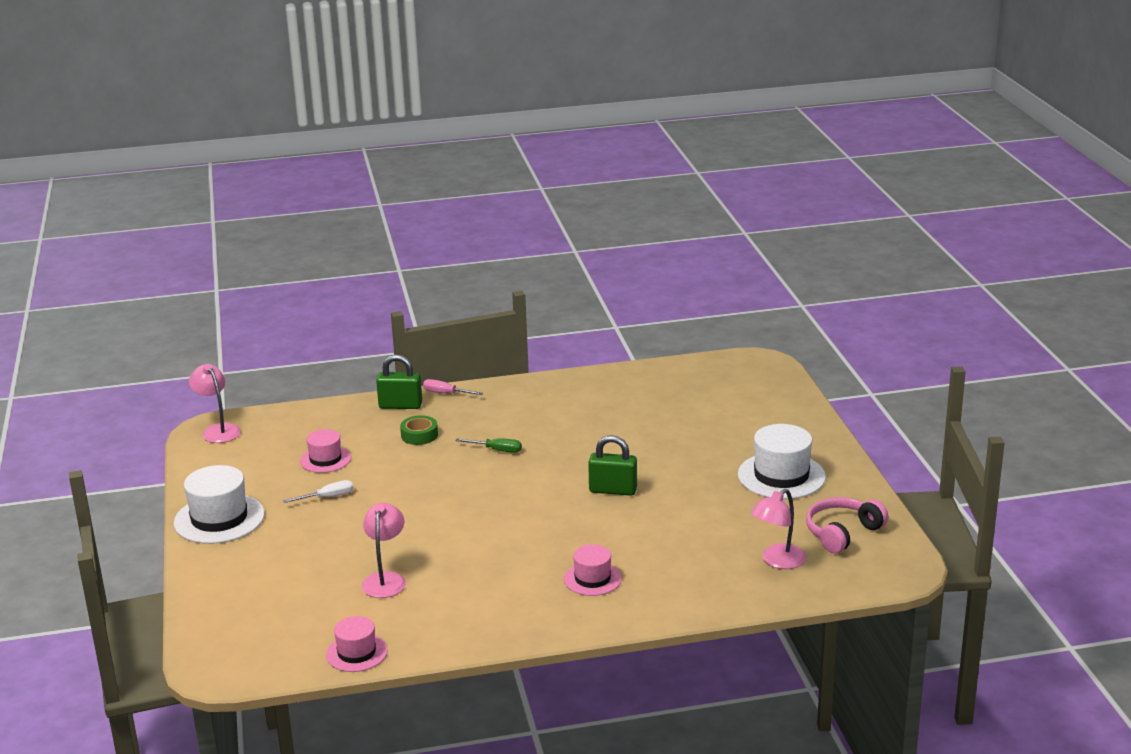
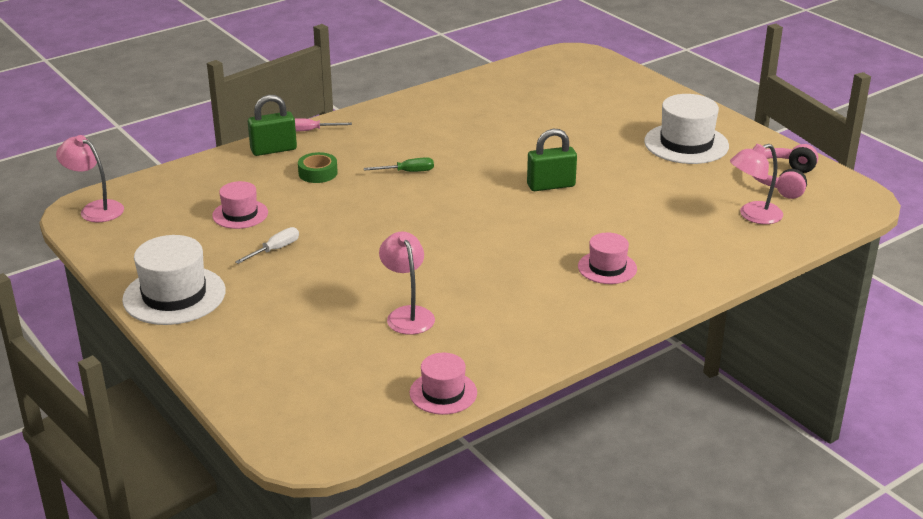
camera: 25 degrees left, 5 degrees up
pink lamp [751,489,806,569] -> pink lamp turned 45 degrees clockwise [730,144,783,224]

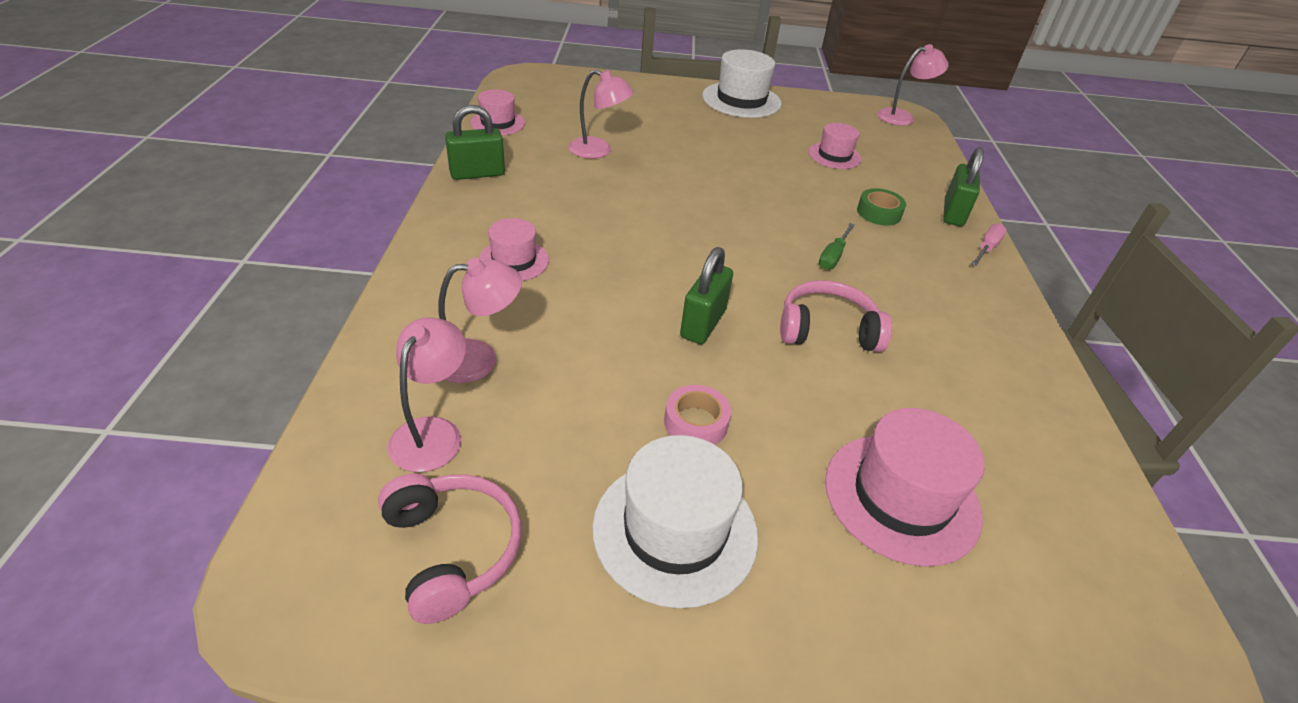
camera: 125 degrees right, 10 degrees up
white screwdriver [235,227,299,264] -> none
none -> pink lamp [438,258,522,383]
none -> green padlock [445,105,505,180]
none -> pink tape [664,385,731,445]
none -> pink headphones [780,280,892,352]
none -> pink hat [825,408,985,567]

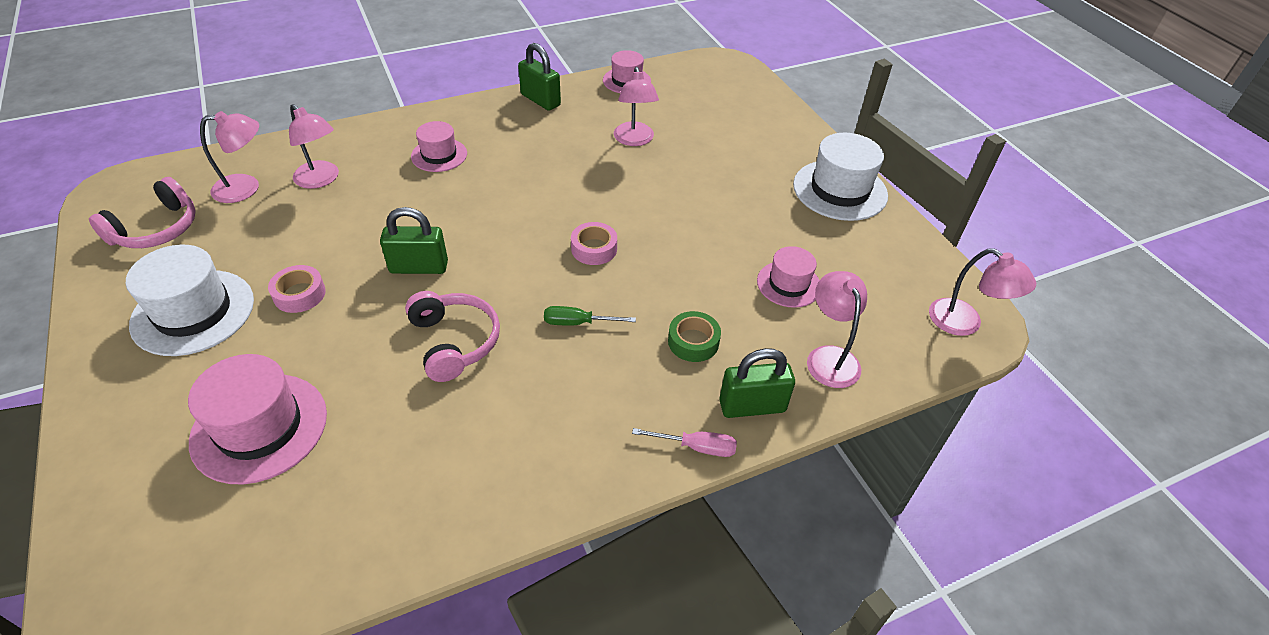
camera: 65 degrees right, 5 degrees up
none -> pink tape [571,222,617,265]
none -> pink lamp [807,271,867,388]

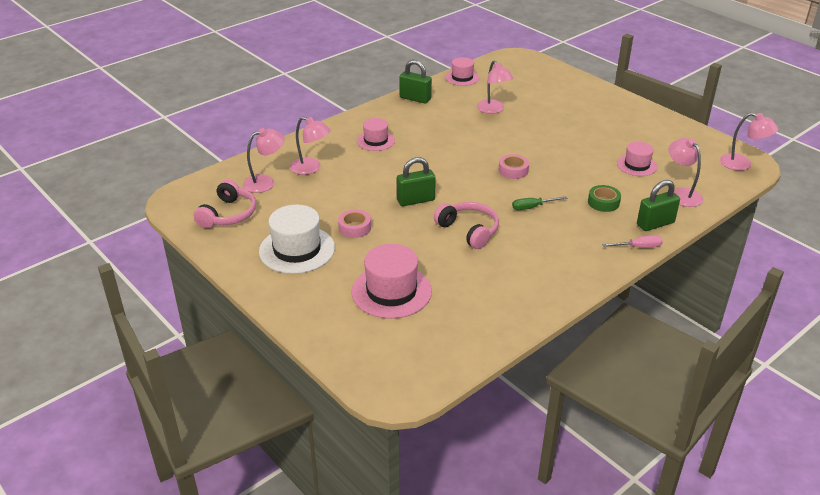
camera: 15 degrees left, 10 degrees down
white hat [793,133,888,221] -> none

